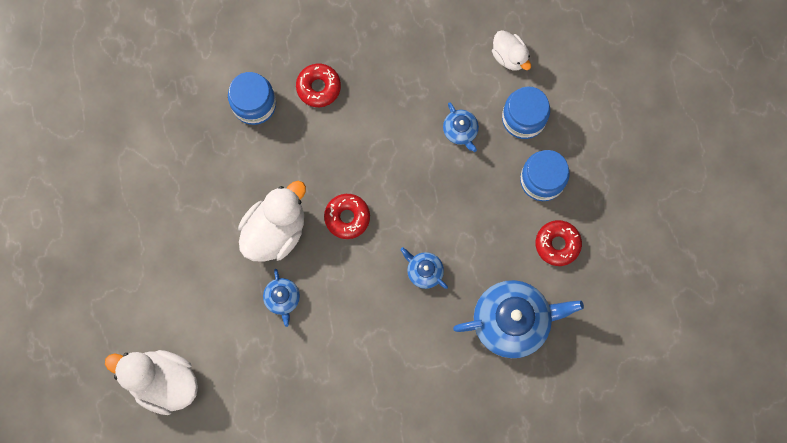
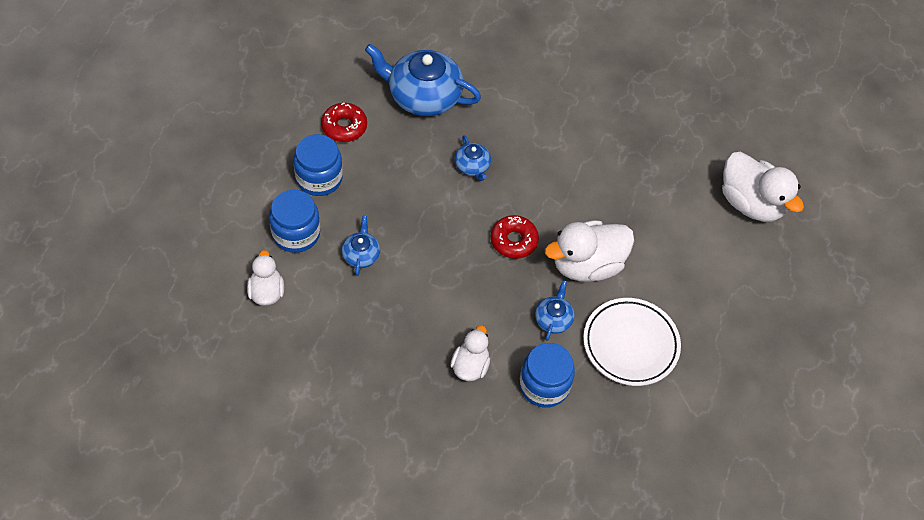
camera: 155 degrees left, 20 degrees down
blue teapot [263,269,300,327] -> blue teapot moved to [535,280,575,341]
red donut [296,64,341,107] -> white duck [450,325,490,381]
none -> white plate [583,298,681,386]

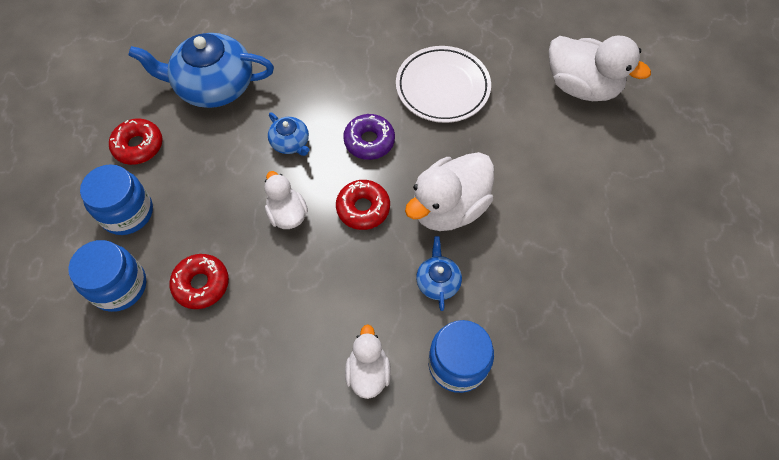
camera: 15 degrees left, 5 degrees up
white duck [247,250,284,306] -> white duck moved to [265,171,308,229]
blue teapot [342,216,380,276] -> red donut [169,254,229,309]
white plate [583,298,681,386] -> white plate moved to [396,46,491,123]
none -> purple donut [343,114,395,160]

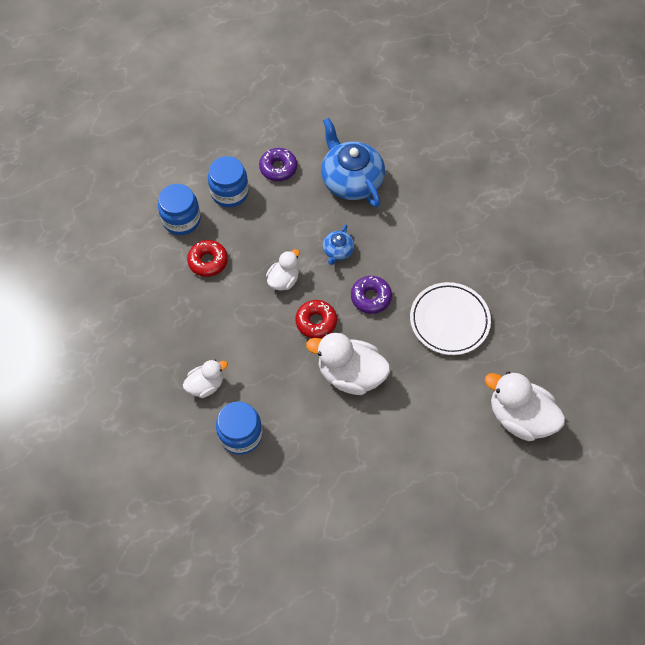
camera: 60 degrees right, 0 degrees up
red donut [109,118,163,165] -> purple donut [259,148,297,181]
blue teapot [416,236,462,311] -> none
white duck [549,36,651,101] -> white duck turned 120 degrees clockwise [485,372,565,441]

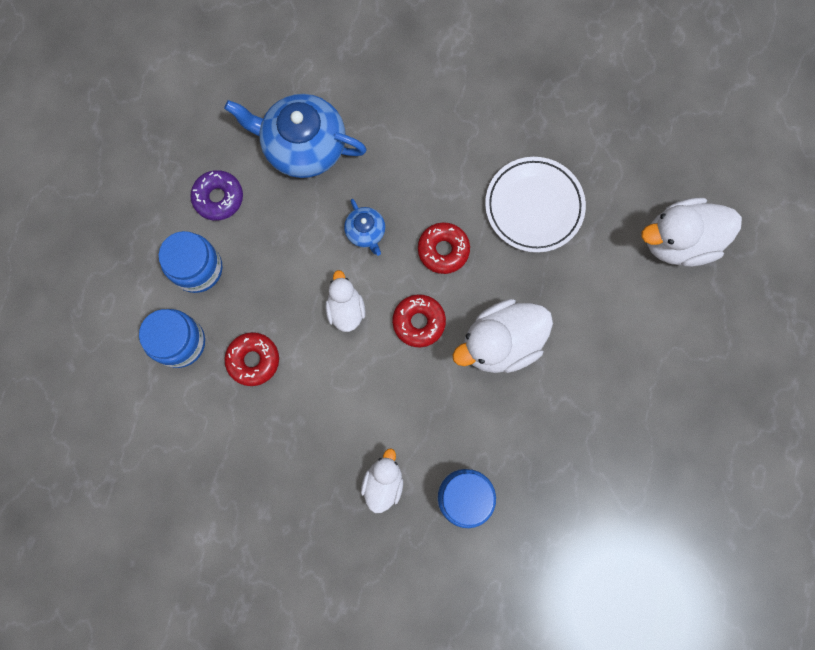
camera: 45 degrees left, 15 degrees up
purple donut [351,276,392,314] -> red donut [418,222,470,274]

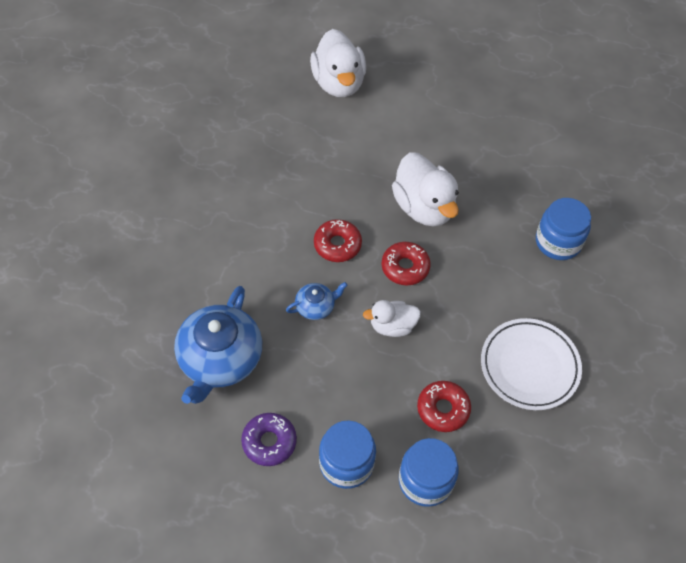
camera: 90 degrees left, 20 degrees down
white duck [361,448,403,513] -> none
white plate [485,157,586,253] -> white plate moved to [481,318,582,410]

